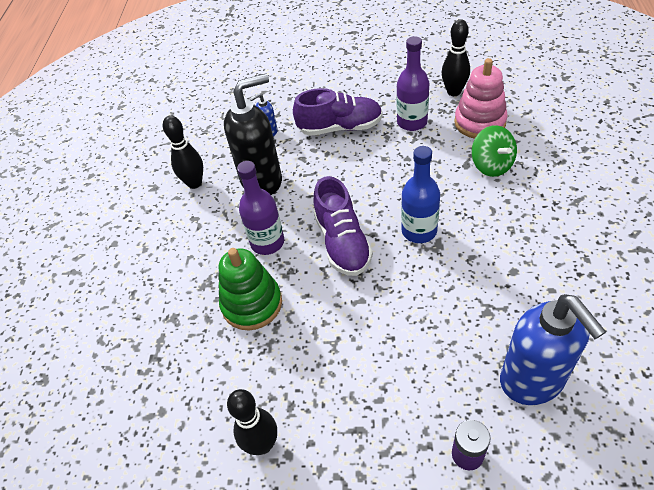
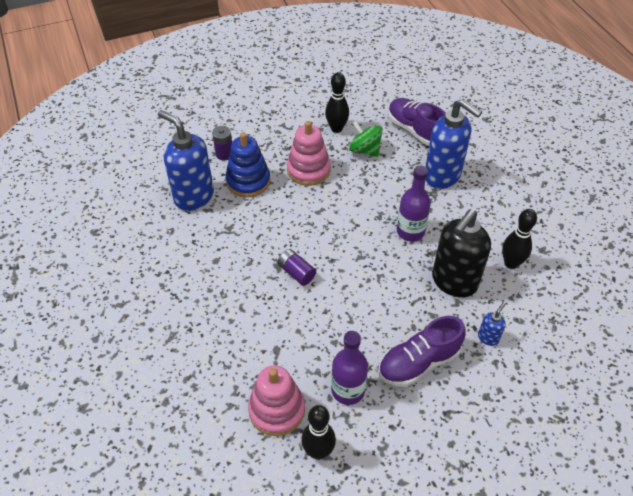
camera: 150 degrees right, 0 degrees up
green stacking toy [219,248,282,330] -> none
purple shoe [313,176,373,276] -> purple shoe moved to [388,98,446,146]
blue bottle [401,146,440,243] -> purple battery [277,249,316,286]
green spinning top [472,125,517,177] -> green spinning top moved to [349,121,383,157]
none -> blue stacking toy [226,132,270,197]
none -> pink stacking toy [287,121,331,186]
none -> blue soap dispenser [426,99,482,189]

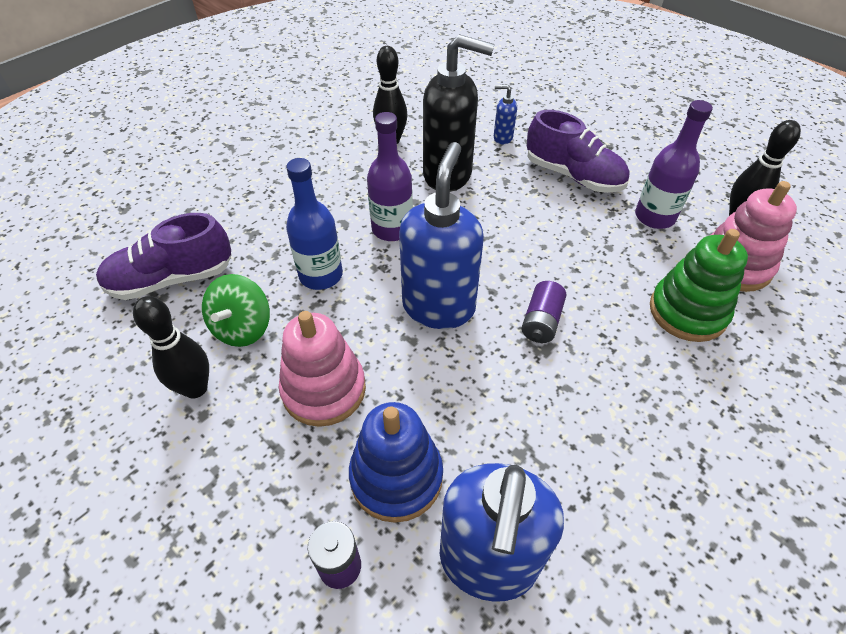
camera: 115 degrees left, 0 degrees up
purple shoe [388,98,446,146] -> purple shoe turned 45 degrees clockwise [96,213,232,300]
blue soap dispenser [426,99,482,189] -> blue soap dispenser moved to [399,142,484,329]
none -> blue bottle [286,158,343,290]
none -> green stacking toy [650,229,748,342]

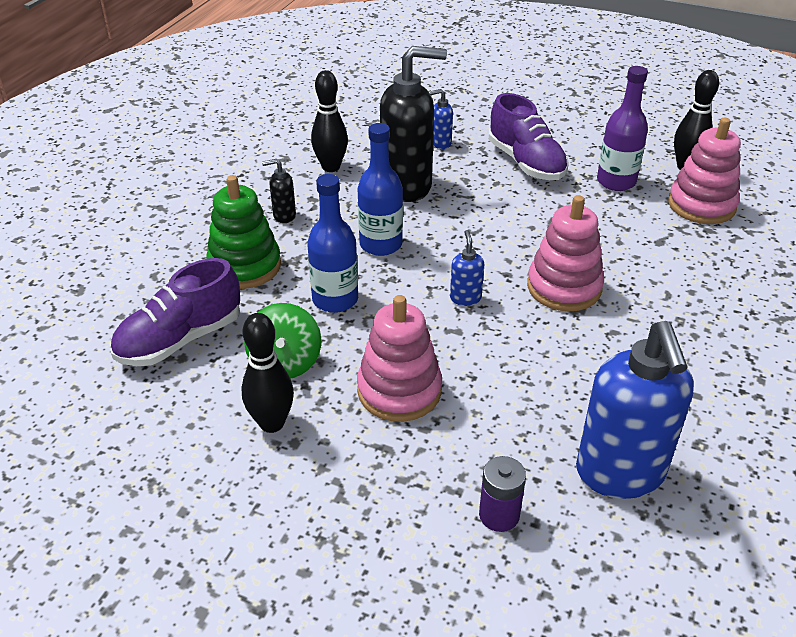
camera: 20 degrees left, 10 degrees down
blue stacking toy [349,402,443,523] -> none
purple bottle [367,112,413,241] -> blue bottle [358,123,403,256]
blue soap dispenser [399,142,484,329] -> blue soap dispenser [450,230,484,306], size x0.43
purple battery [522,281,567,343] -> pink stacking toy [527,195,604,311]
purple shoe [527,110,629,193] -> purple shoe turned 45 degrees clockwise [489,93,569,180]
green stacking toy [650,229,748,342] -> green stacking toy moved to [206,175,281,289]
none -> black soap dispenser [262,159,296,223]

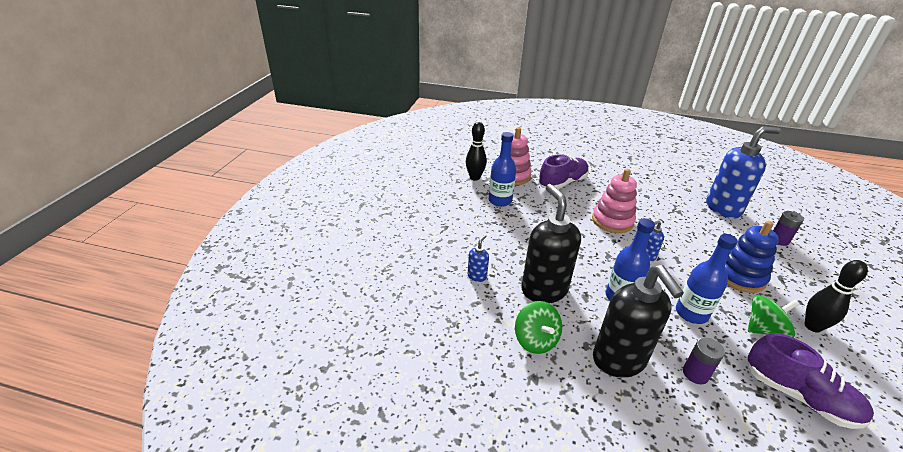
camera: 100 degrees left, 5 degrees down
green stacking toy [206,175,281,289] -> purple battery [683,337,725,384]
black soap dispenser [262,159,296,223] -> black soap dispenser [593,265,684,378], size x2.32
black bowling pin [311,70,348,172] -> green spinning top [515,301,562,354]
pink stacking toy [357,295,442,422] -> blue stacking toy [725,221,779,293]
blue soap dispenser [429,89,453,149] -> blue soap dispenser turned 135 degrees counterclockwise [468,235,489,282]
purple shoe [489,93,569,180] -> purple shoe moved to [538,154,589,189]
purple bottle [597,66,648,191] -> blue bottle [489,132,516,207]

